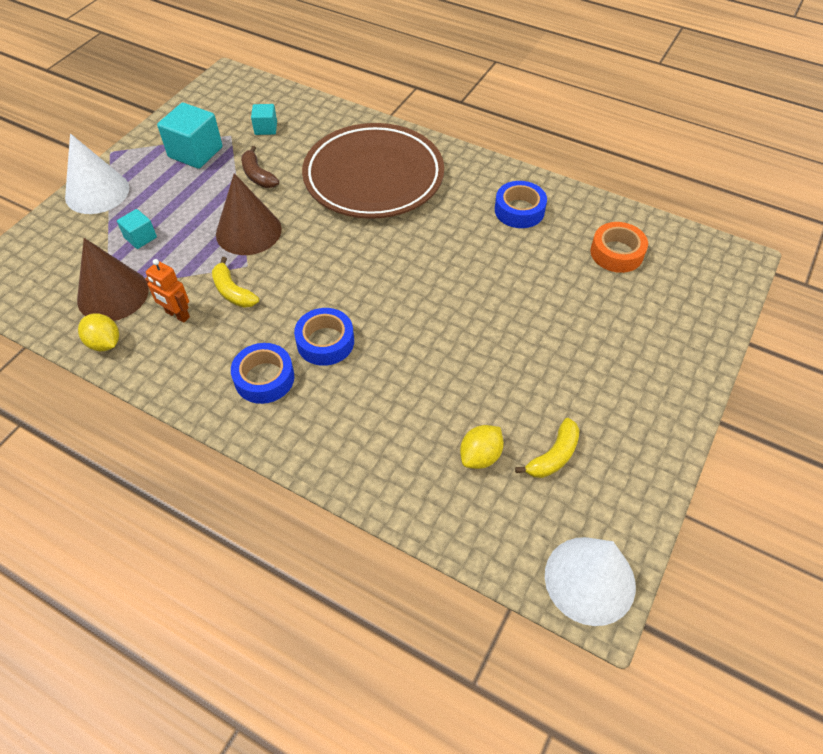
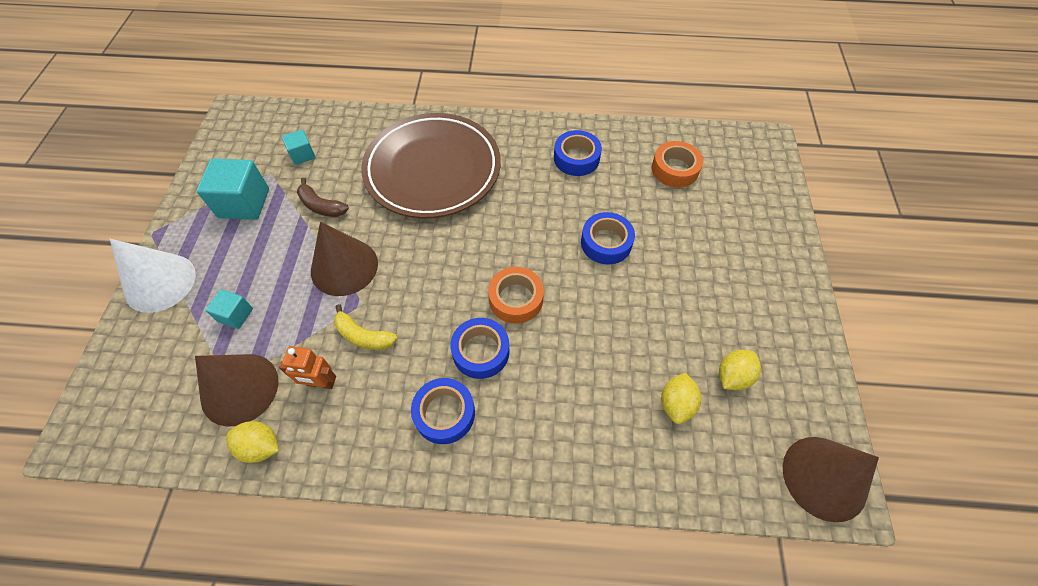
camera: 25 degrees left, 5 degrees up
yellow banana [515,418,579,478] -> yellow lemon [719,350,761,390]
white cone [545,537,636,626] -> brown cone [783,437,879,522]
none -> orange tape [488,267,544,324]
none -> blue tape [581,212,635,265]

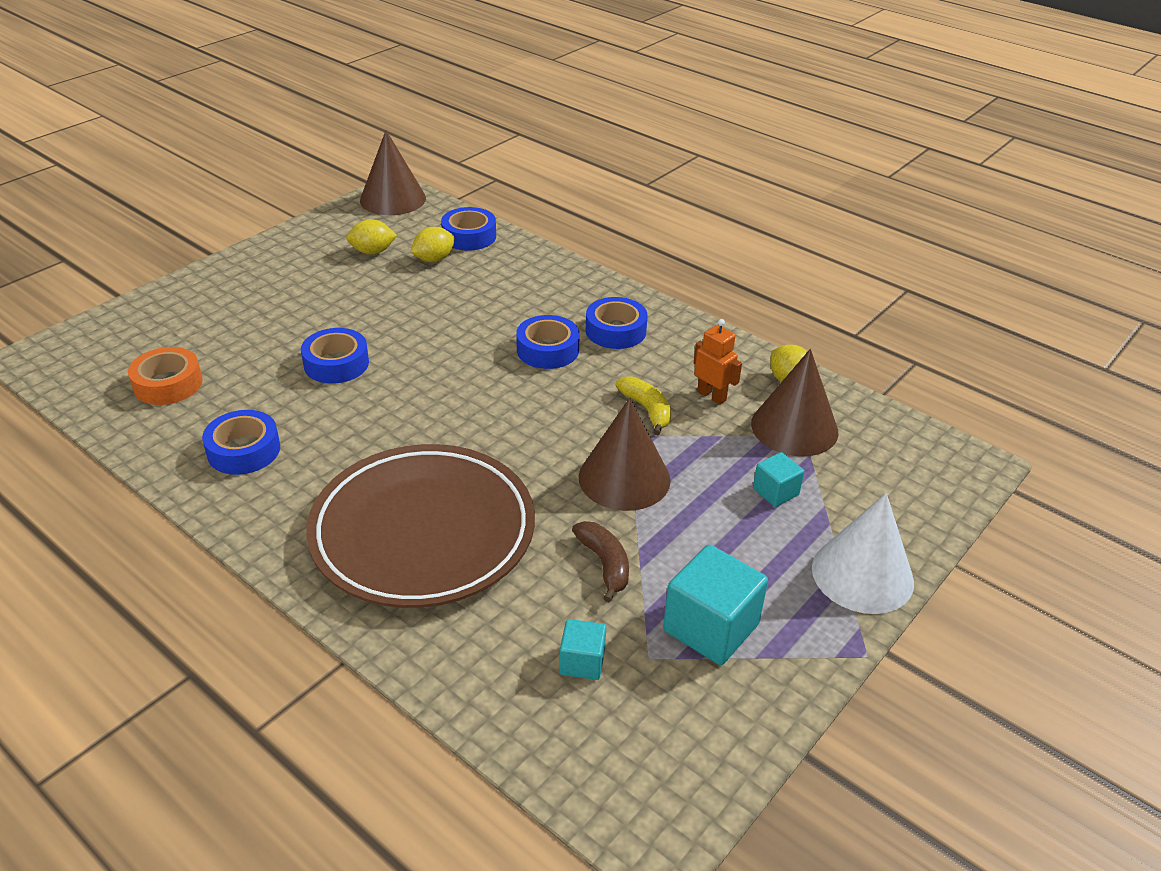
camera: 145 degrees left, 20 degrees down
orange tape [488,267,544,324] -> none
none -> blue tape [441,207,496,251]

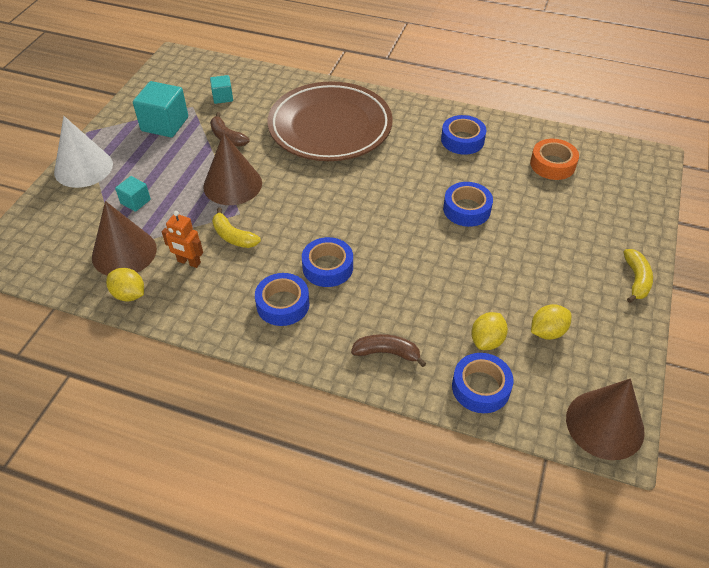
camera: 160 degrees right, 10 degrees up
none -> brown banana [351,334,426,367]
none -> yellow banana [623,249,653,303]

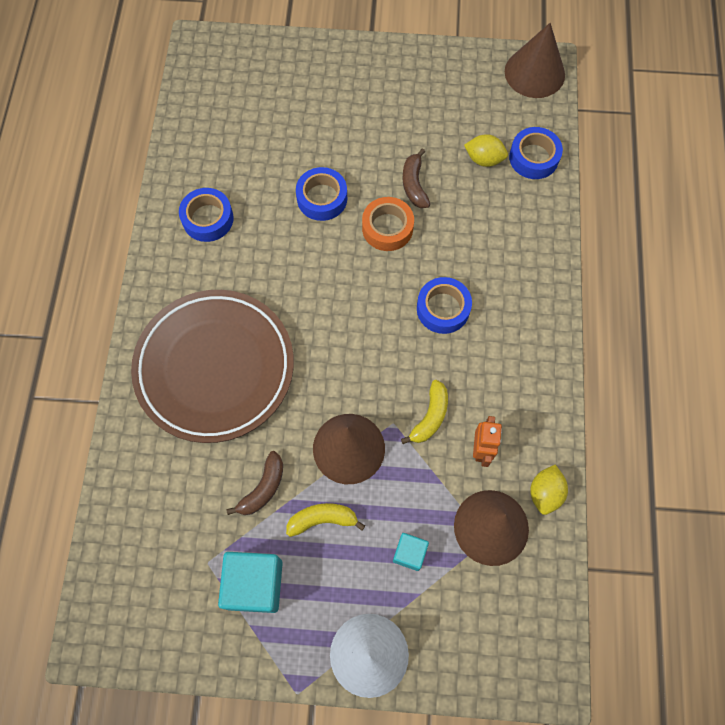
camera: 105 degrees left, 20 degrees up
turquoise cube [210,75,233,104] -> none
blue tape [255,273,310,326] -> none
brown banana [351,334,426,367] -> brown banana moved to [402,148,430,208]
orange tape [530,139,579,180] -> orange tape moved to [362,197,414,251]
yellow lemon [531,304,571,340] -> none
yellow banana [623,249,653,303] -> yellow banana moved to [286,503,365,537]

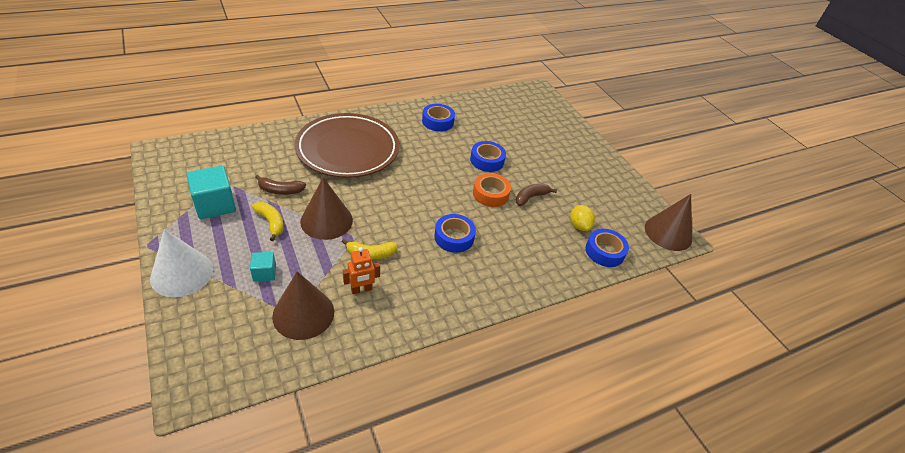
camera: 55 degrees right, 25 degrees down
yellow lemon [530,464,568,515] -> none

